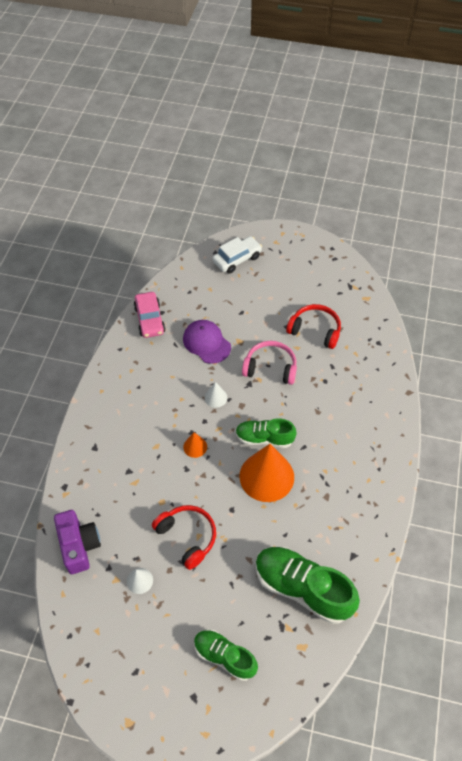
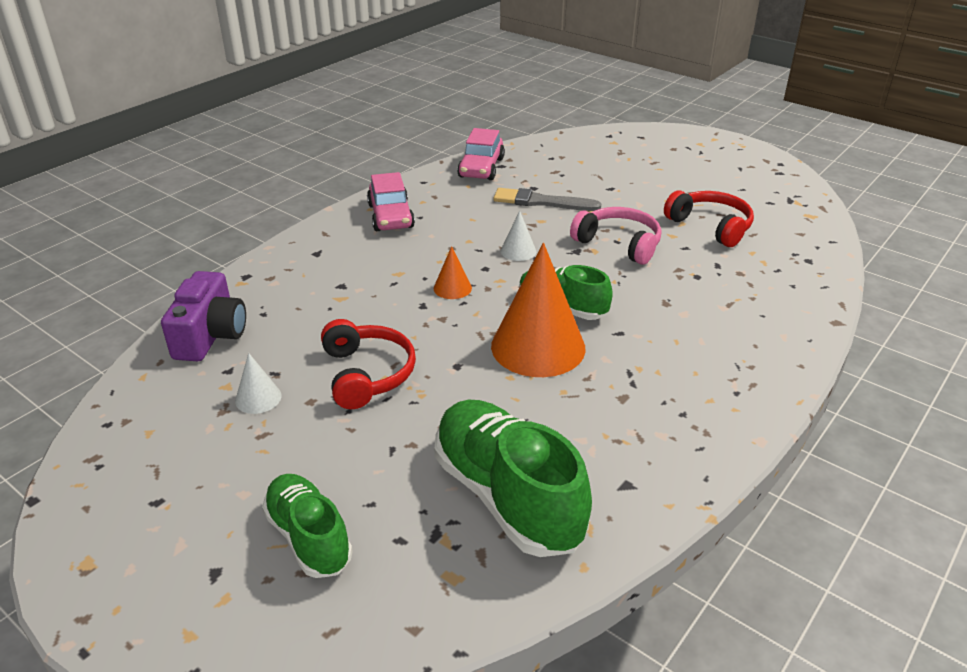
camera: 25 degrees right, 20 degrees down
purple cap [183,320,231,364] -> grey brush [493,188,601,211]
white car [213,236,262,274] -> none
none -> pink car [367,172,415,231]

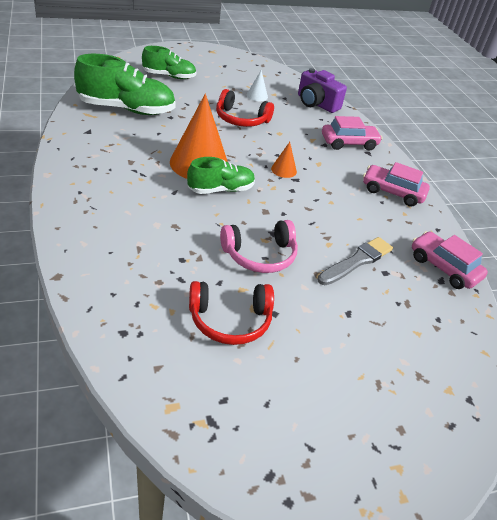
camera: 120 degrees right, 5 degrees up
white cone [501,211,536,261] -> none
none -> pink car [322,116,383,150]

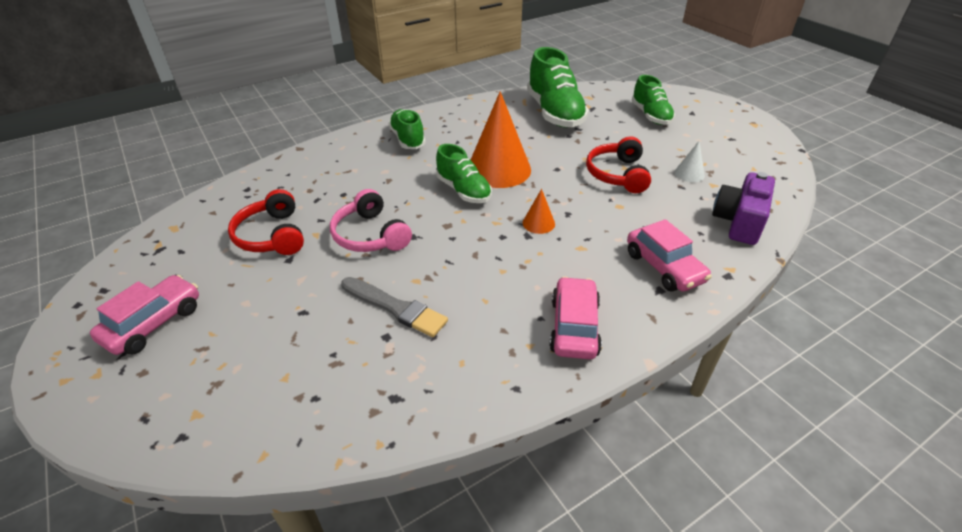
camera: 80 degrees right, 0 degrees up
pink car [412,231,488,289] -> pink car moved to [90,275,199,355]
none -> green shoe [388,109,426,149]

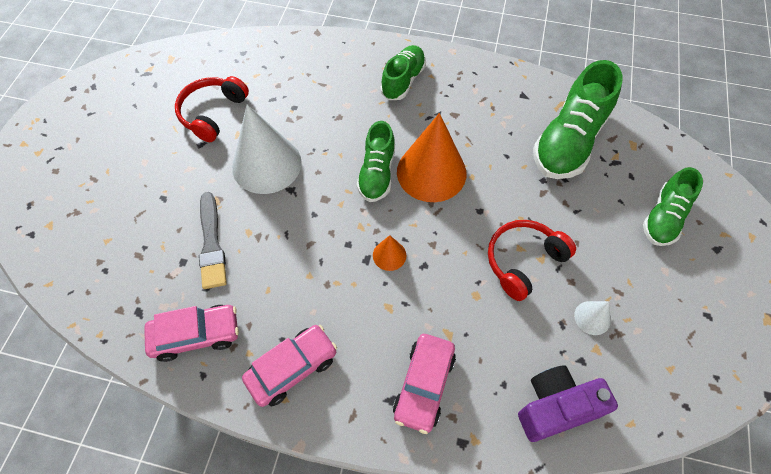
camera: 45 degrees right, 20 degrees up
pink car [90,275,199,355] -> pink car moved to [144,305,239,362]
pink headphones [330,189,412,252] -> white cone [232,105,302,194]

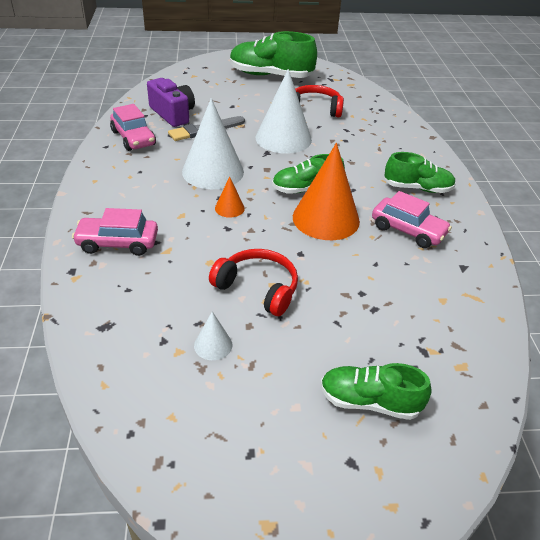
camera: 70 degrees right, 20 degrees down
pink car [242,325,337,407] -> pink car moved to [372,191,452,248]
purple camera [518,365,618,442] -> purple camera moved to [147,78,195,127]
green shoe [533,60,622,179] -> green shoe moved to [230,31,317,78]
none -> white cone [182,98,244,189]

